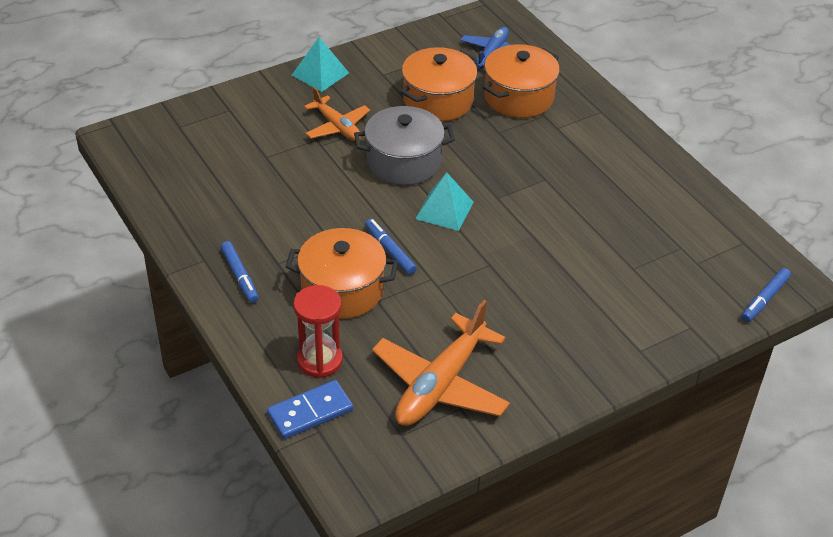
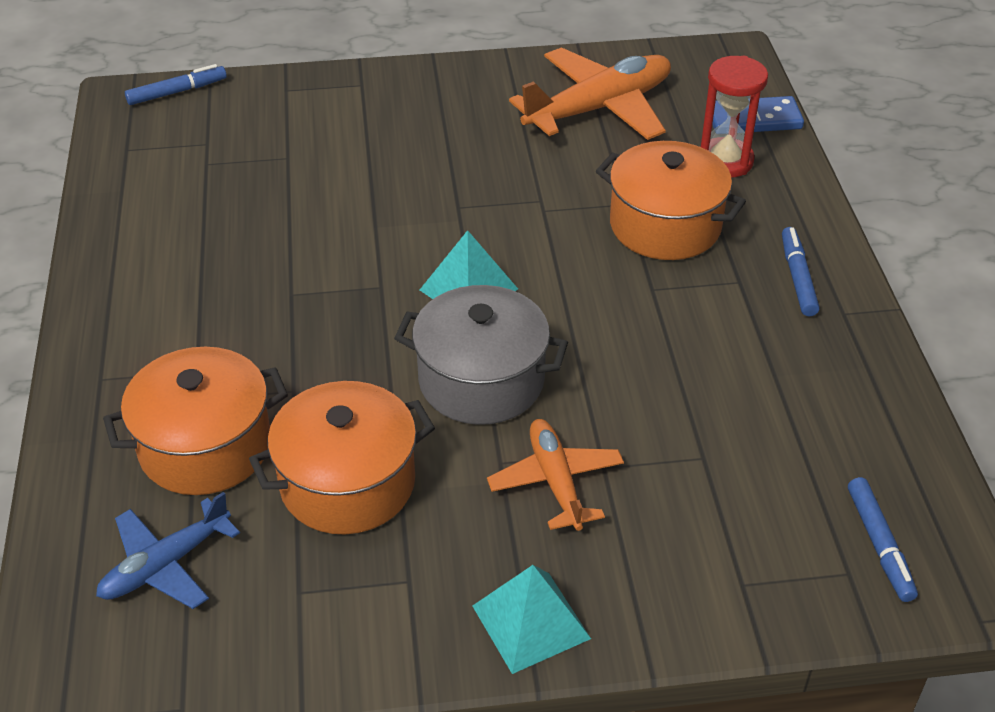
camera: 155 degrees left, 0 degrees up
blue marker [365,219,417,275] -> blue marker moved to [848,477,918,602]

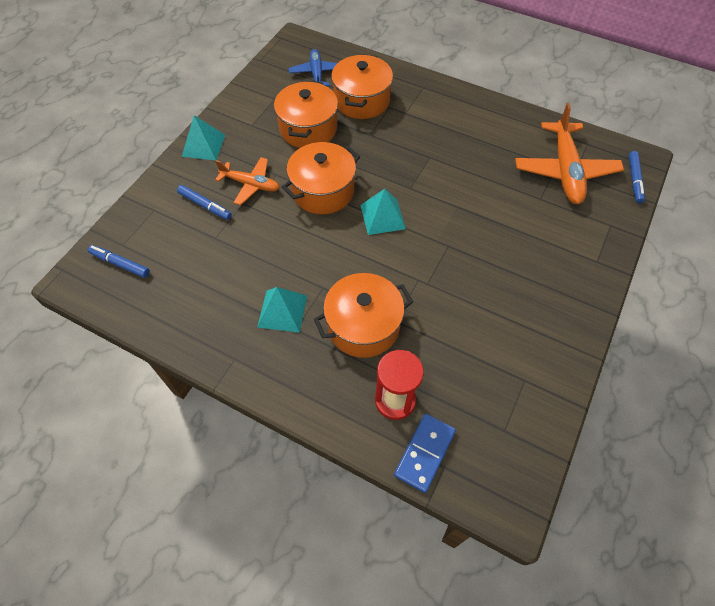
camera: 125 degrees right, 15 degrees up
grey pot [394,285,568,425] -> orange pot [282,142,360,214]
orange plane [509,47,671,140] -> orange plane moved to [515,103,624,204]
blue marker [782,227,820,316] -> blue marker moved to [177,185,232,220]
none -> turquoise pyramid [257,287,307,333]

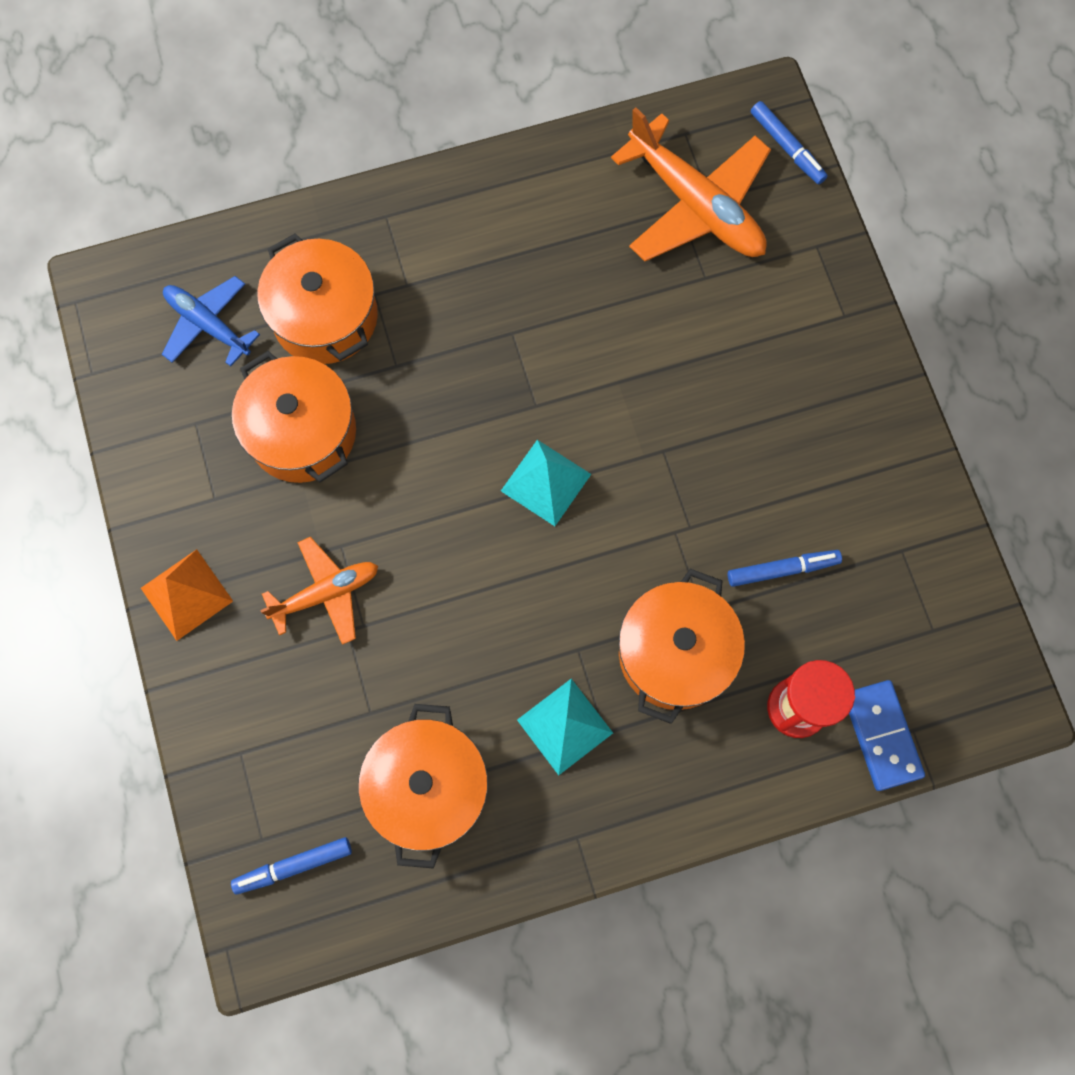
camera: 45 degrees left, 15 degrees up
blue marker [177,185,232,220] -> blue marker moved to [728,550,842,587]
turquoise pyramid [182,116,225,160] -> orange pyramid [141,549,233,641]
orange pot [282,142,360,214] -> orange pot moved to [358,704,488,869]

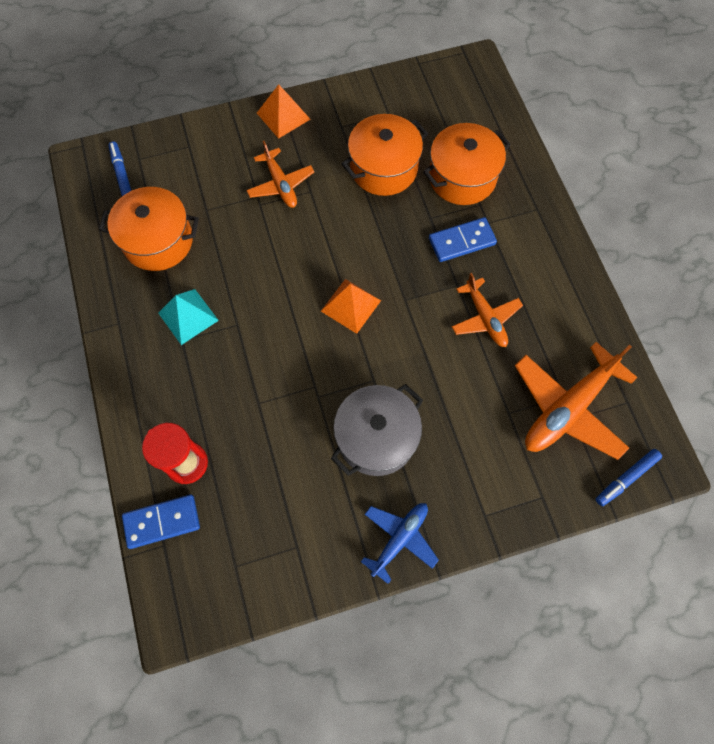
camera: 90 degrees right, 5 degrees down
blue plane [162,276,260,366] -> blue plane moved to [361,503,439,584]
turquoise pyramid [501,440,591,526] -> orange pyramid [321,279,381,334]
orange pot [619,569,745,724] -> none
blue marker [728,550,842,587] -> none
none -> grey pot [331,384,423,476]
none -> blue domino [429,217,497,262]
none -> orange plane [452,273,523,347]

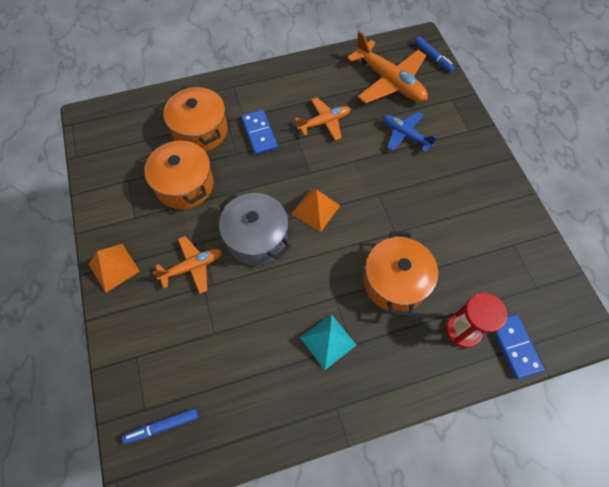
camera: 90 degrees left, 5 degrees down
orange pot [99,187,199,271] -> orange pot moved to [364,231,438,316]
grey pot [331,384,423,476] -> grey pot moved to [219,193,291,265]
blue plane [361,503,439,584] -> blue plane moved to [383,112,437,152]

